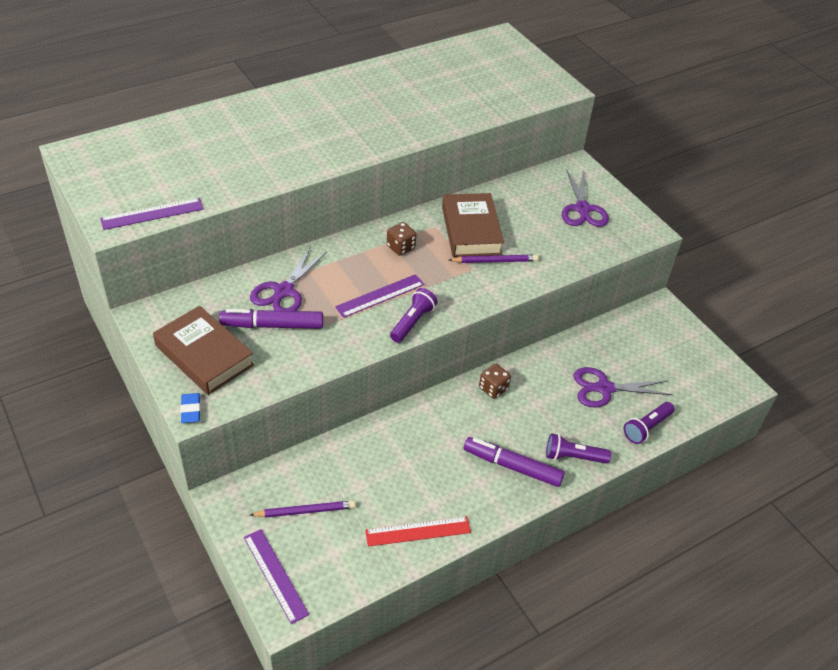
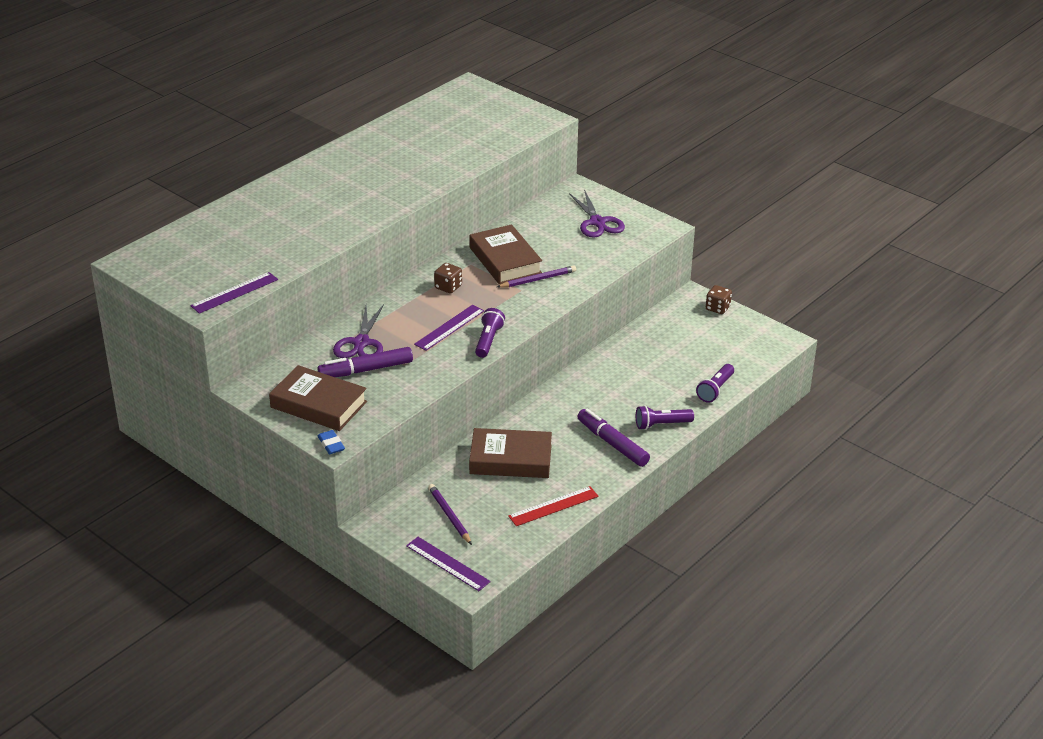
camera: 15 degrees left, 10 degrees down
purple pencil [250,501,355,518] -> purple pencil turned 90 degrees counterclockwise [428,484,472,545]
purple marker [464,437,565,487] -> purple marker turned 45 degrees clockwise [577,409,650,467]
brown dice [479,364,511,399] -> brown dice moved to [706,285,732,314]
purple scissors [574,367,673,407] -> none
none -> brown book [469,428,552,478]

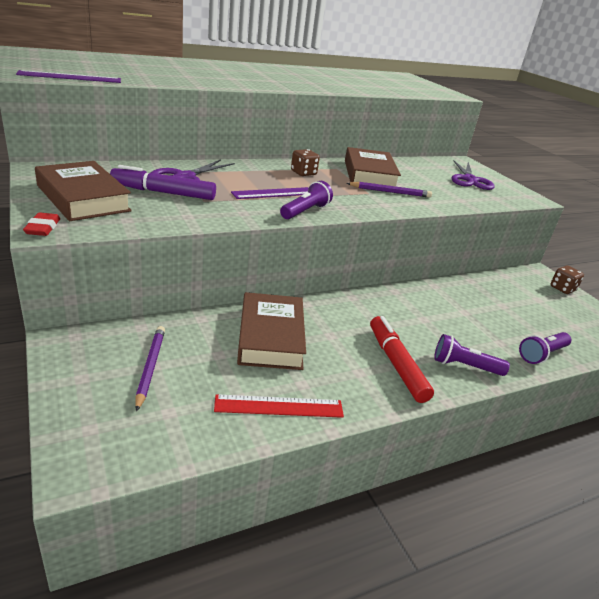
camera: 20 degrees right, 5 degrees down
blue eraser [317,430,345,454] -> red eraser [23,212,60,236]
purple ruler [406,537,491,591] -> none
brown book [469,428,552,478] -> brown book turned 60 degrees clockwise [237,292,306,370]
purple marker [577,409,650,467] -> red marker [370,316,434,403]

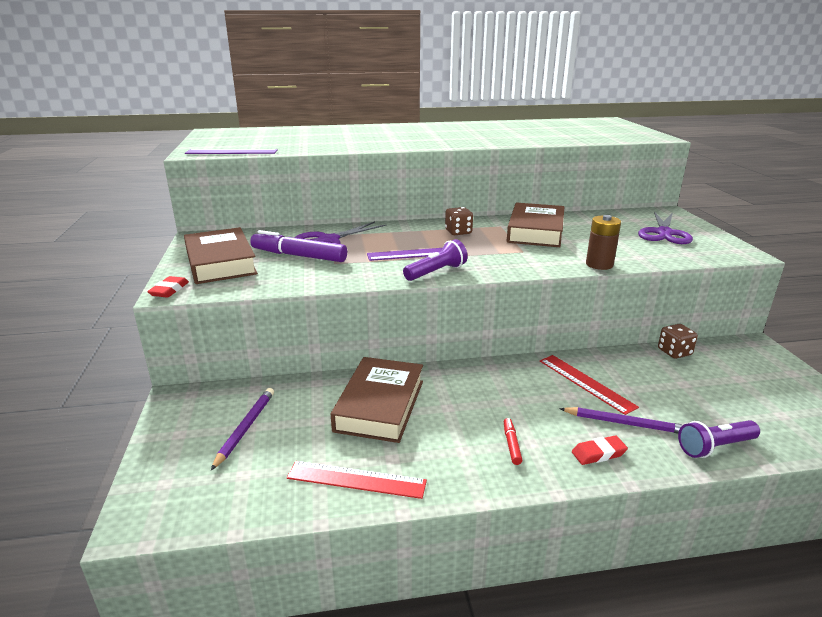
camera: 20 degrees right, 5 degrees down
purple pencil [346,182,432,198] -> purple pencil moved to [559,407,682,434]
red marker [370,316,434,403] -> red marker [504,418,523,465], size x0.45
purple flashlight [434,334,510,376] -> red eraser [572,435,628,465]
brown dice [550,265,584,294] -> brown dice moved to [658,324,698,359]
none -> red ruler [540,355,639,415]
none -> brown battery [586,215,621,270]

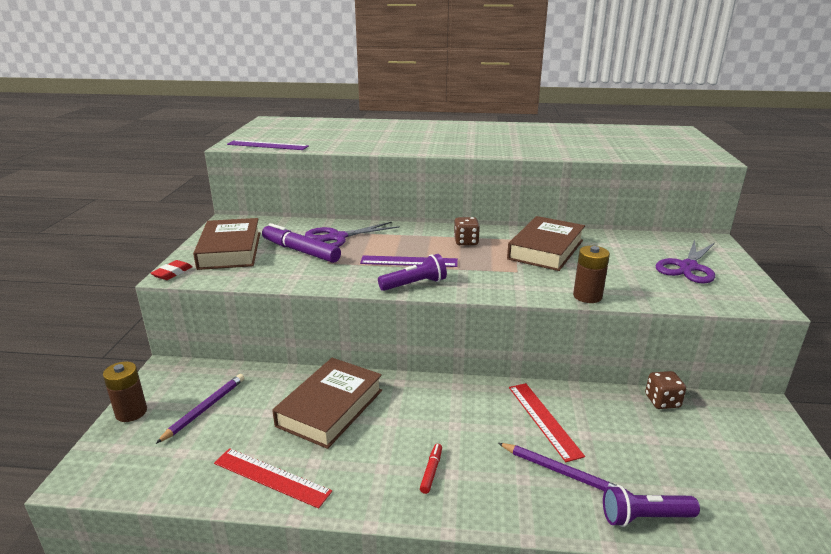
camera: 15 degrees right, 0 degrees up
red eraser [572,435,628,465] -> none
none -> brown battery [103,362,147,422]

